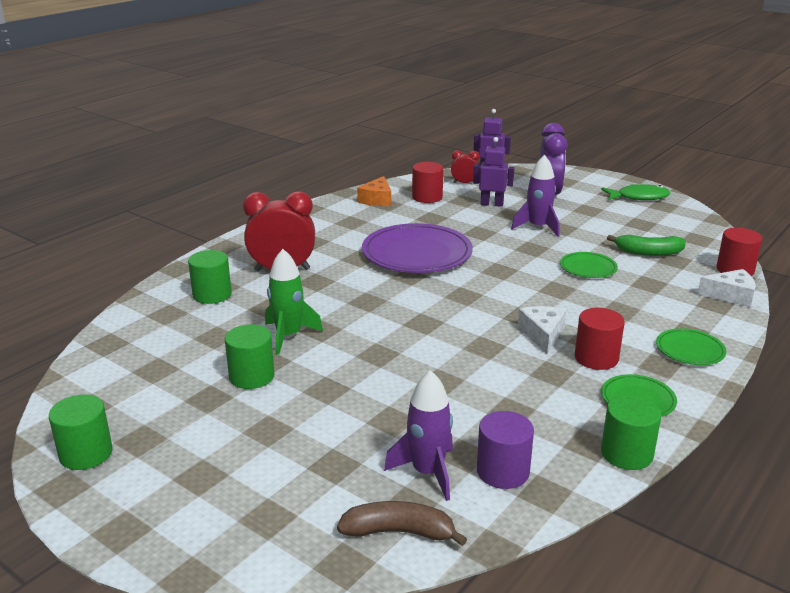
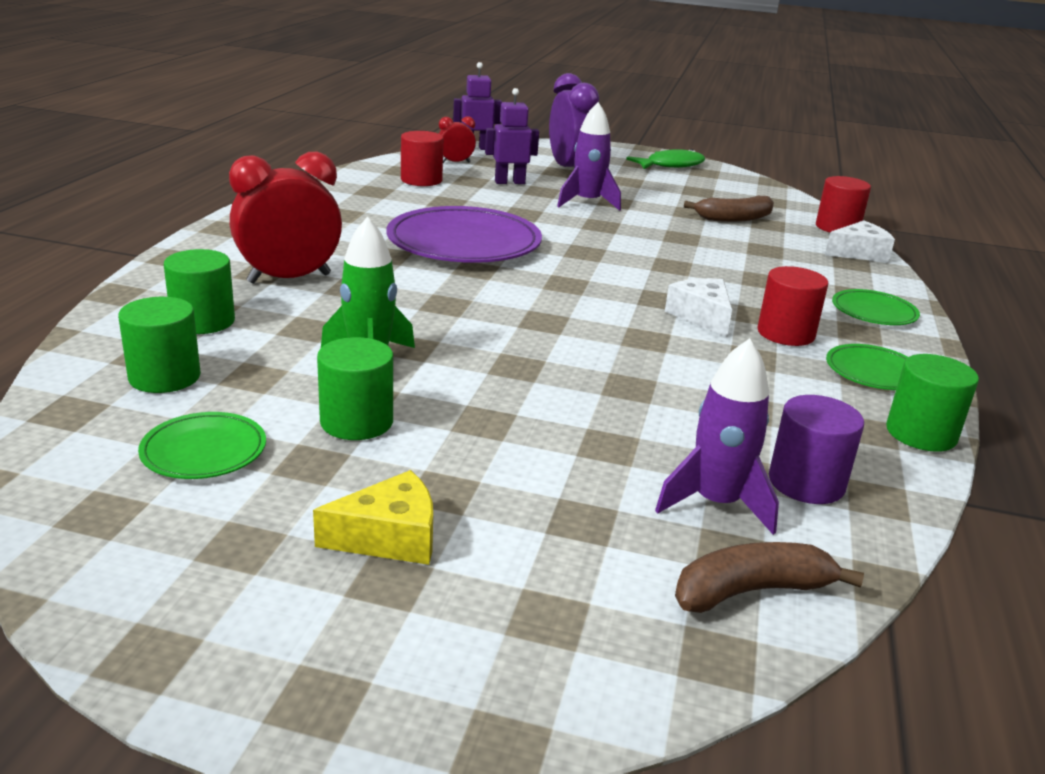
camera: 25 degrees left, 0 degrees up
green cylinder [49,395,113,470] -> green cylinder moved to [118,297,201,393]
orange cheese [357,176,391,206] -> none
green plate [560,252,618,278] -> green plate moved to [138,412,266,479]
green banana [607,235,686,256] -> brown banana [684,196,774,222]
none -> yellow cheese [313,470,433,565]

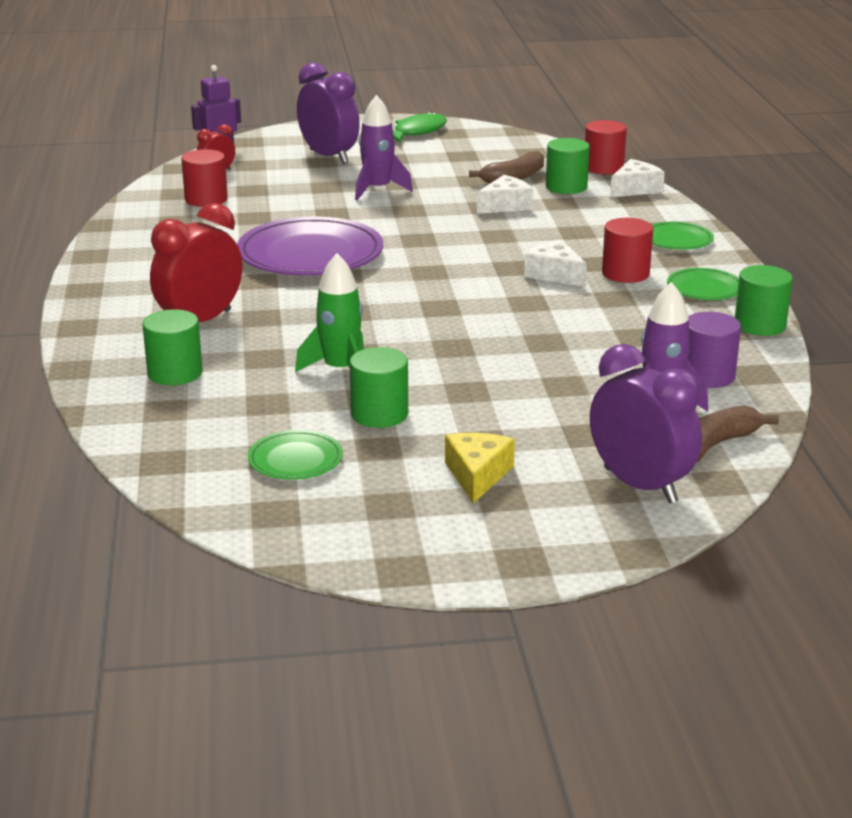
camera: 20 degrees left, 0 degrees up
green cylinder [118,297,201,393] -> green cylinder moved to [546,138,590,194]
yellow cheese [313,470,433,565] -> yellow cheese turned 45 degrees counterclockwise [445,433,515,503]
purple robot [485,88,539,184] -> none
none -> white cheese [476,175,534,214]
none -> purple clock [590,344,702,504]

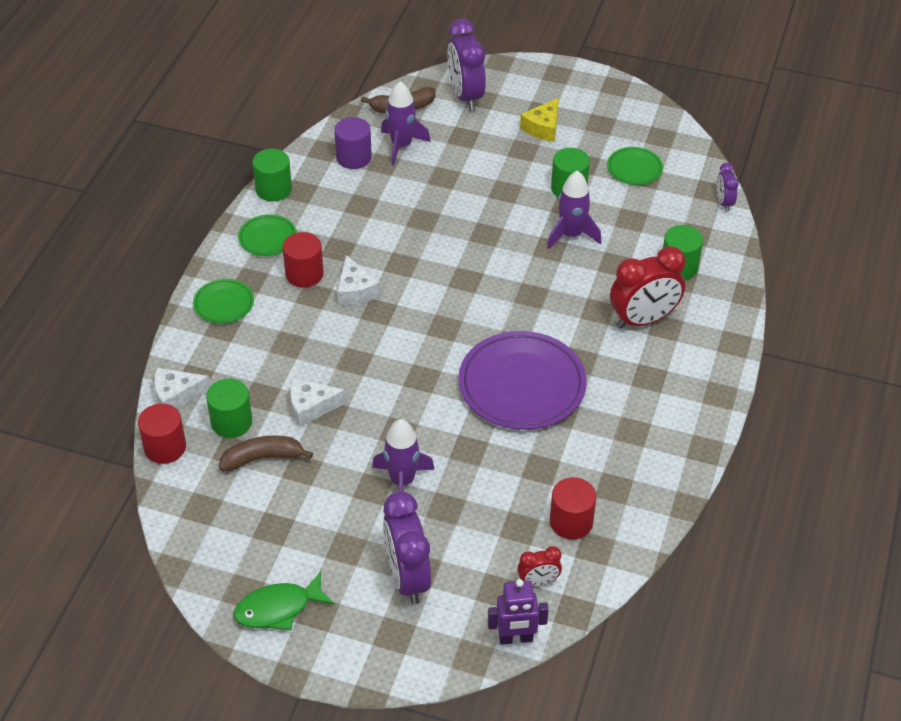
camera: 155 degrees left, 20 degrees up
green rocket [295,253,364,372] -> purple rocket [547,171,601,249]
none -> purple clock [717,163,739,212]

